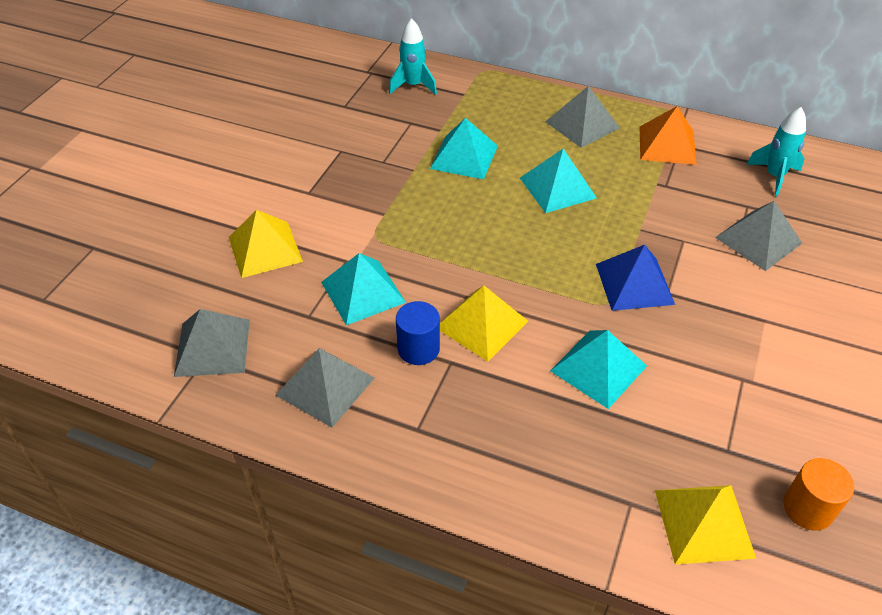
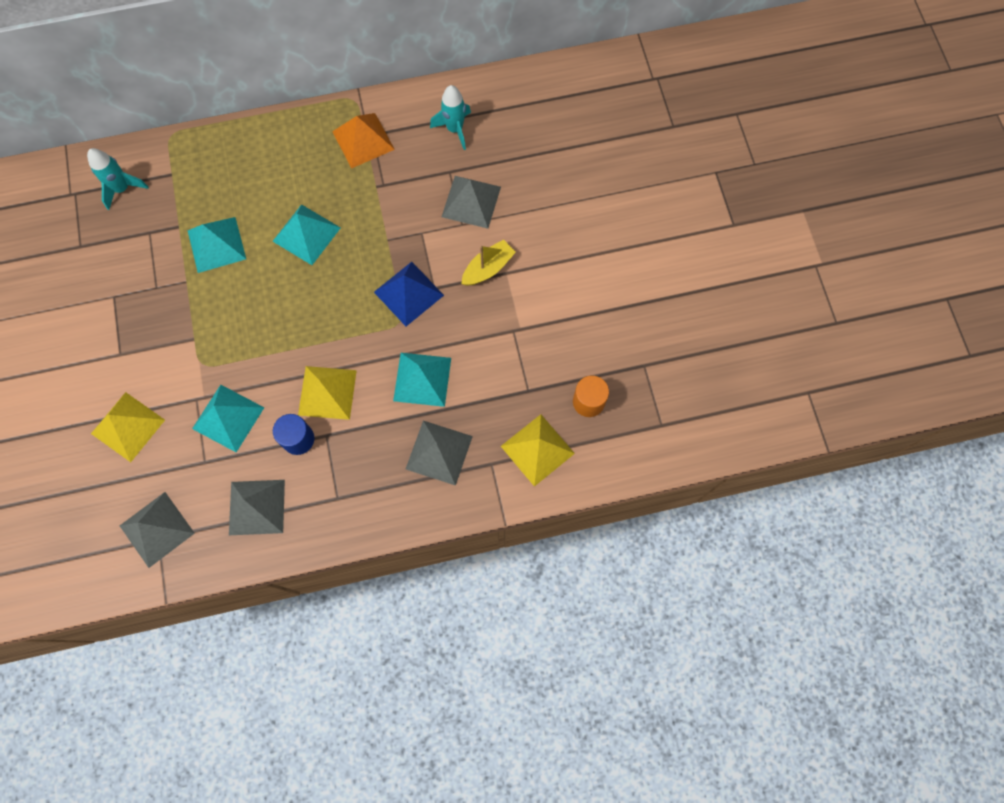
camera: 35 degrees left, 25 degrees up
grey pyramid [545,86,620,148] -> grey pyramid moved to [406,421,473,486]
none -> yellow boat [461,240,516,286]

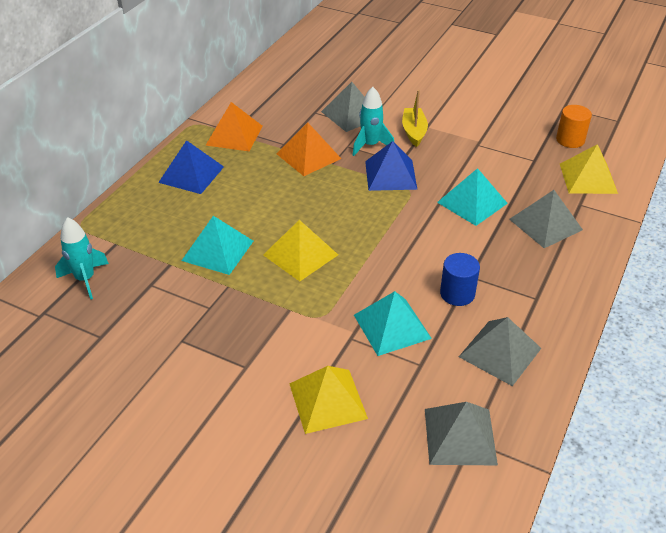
camera: 50 degrees left, 30 degrees down
turquoise pyramid [273,204,341,265] -> none
yellow pyramid [298,366,357,420] -> yellow pyramid moved to [263,220,338,281]
turquoise rocket [430,85,471,150] -> turquoise rocket moved to [353,87,394,156]
none -> blue pyramid [158,140,224,194]
none -> orange pyramid [277,123,341,176]

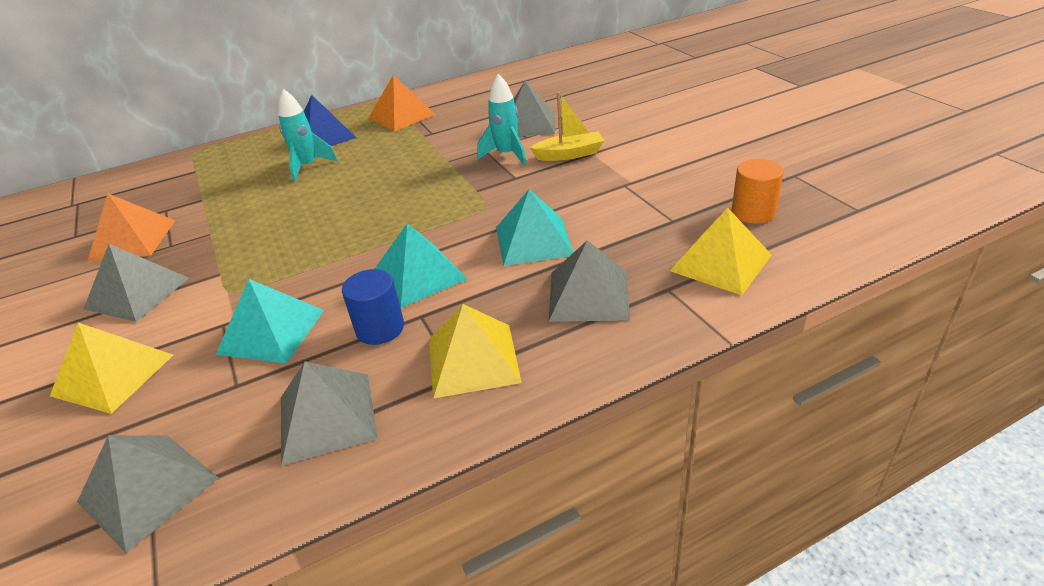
camera: 40 degrees right, 5 degrees down
turquoise rocket [55,217,109,300] -> turquoise rocket moved to [278,89,338,182]
turquoise pyramid [181,216,253,275] -> turquoise pyramid moved to [375,223,467,308]
yellow pyramid [263,220,338,281] -> yellow pyramid moved to [429,304,522,399]
orange pyramid [277,123,341,176] -> orange pyramid moved to [88,193,176,261]
blue pyramid [365,141,417,191] -> none
yellow boat [402,90,428,147] -> yellow boat turned 45 degrees clockwise [530,92,604,161]
none -> grey pyramid [84,244,189,322]

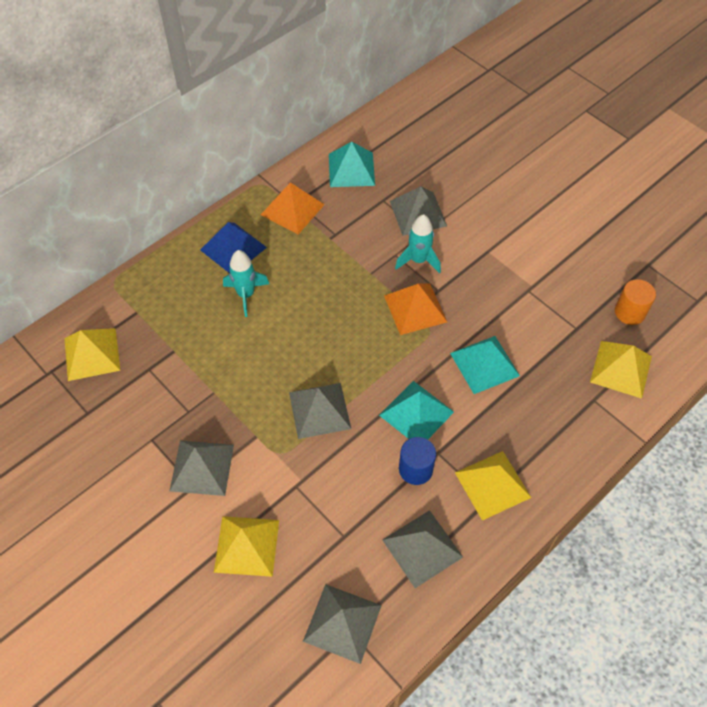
camera: 20 degrees left, 20 degrees up
orange pyramid [88,193,176,261] -> orange pyramid moved to [384,283,447,335]
turquoise pyramid [216,279,324,363] -> turquoise pyramid moved to [329,142,375,187]
yellow boat [530,92,604,161] -> none
grey pyramid [549,240,630,322] -> grey pyramid moved to [289,383,351,439]
none -> yellow pyramid [64,328,121,381]

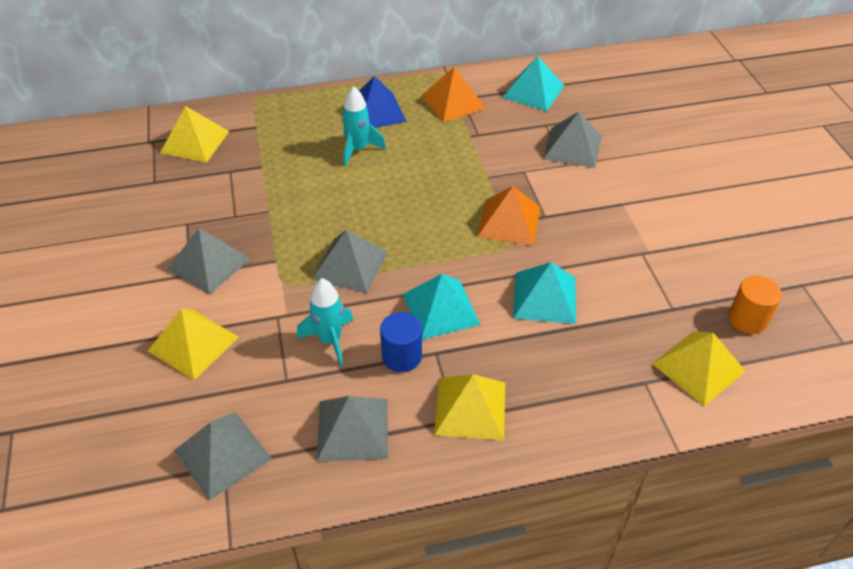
camera: 30 degrees right, 10 degrees down
turquoise rocket [395,214,441,274] -> turquoise rocket moved to [297,278,353,366]

